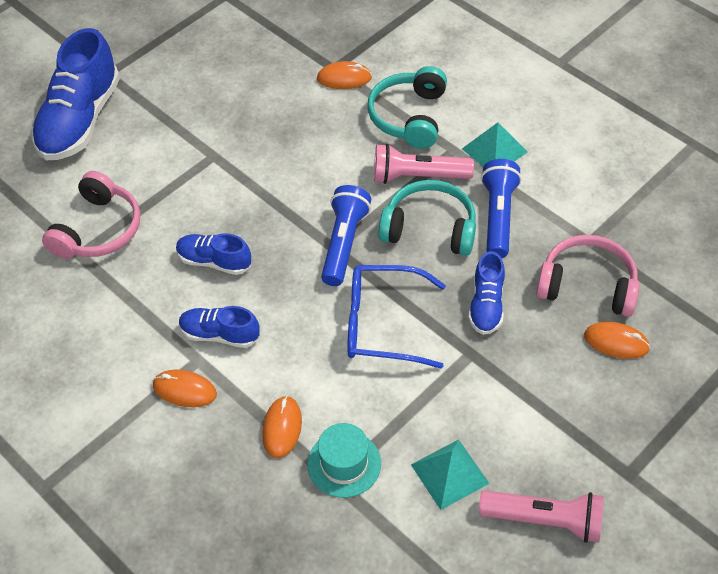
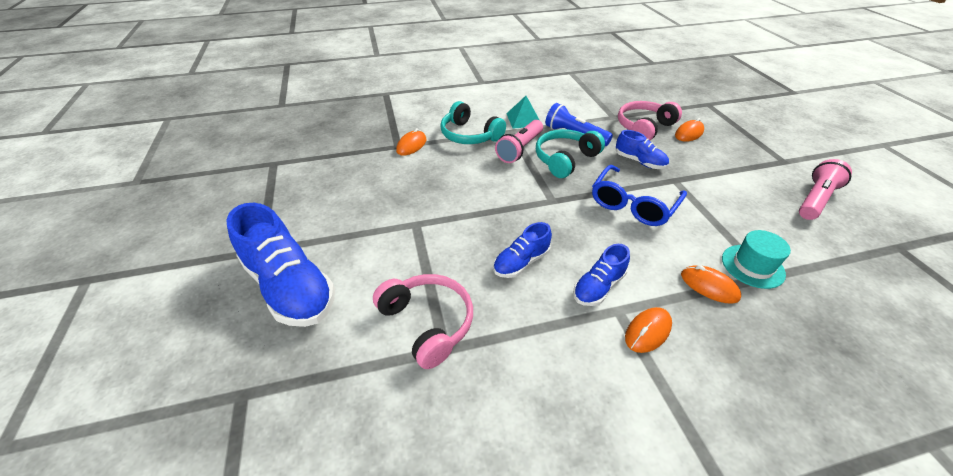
camera: 60 degrees left, 10 degrees down
blue flashlight [321,185,371,286] -> none
turquoise pyramid [411,439,490,510] -> none

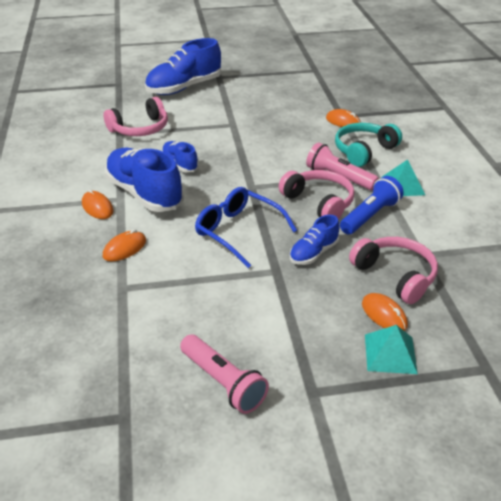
camera: 95 degrees right, 5 degrees down
turquoise headphones [536,129,605,178] -> pink headphones [279,170,354,219]
blue shoe [573,244,630,306] -> blue shoe [105,148,184,212], size x1.90
turquoise hat [722,230,791,289] -> none
none -> turquoise pyramid [365,325,418,374]

